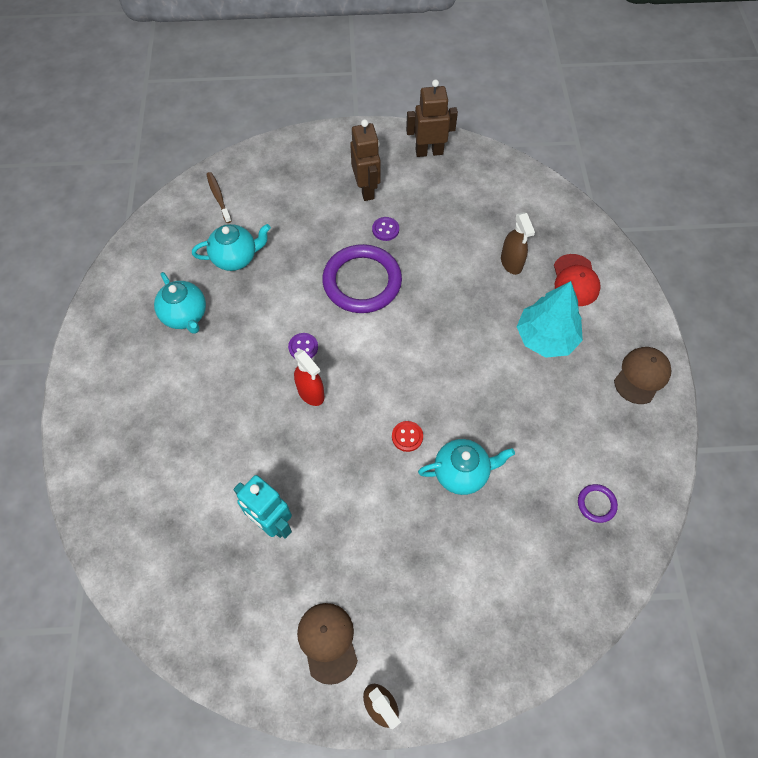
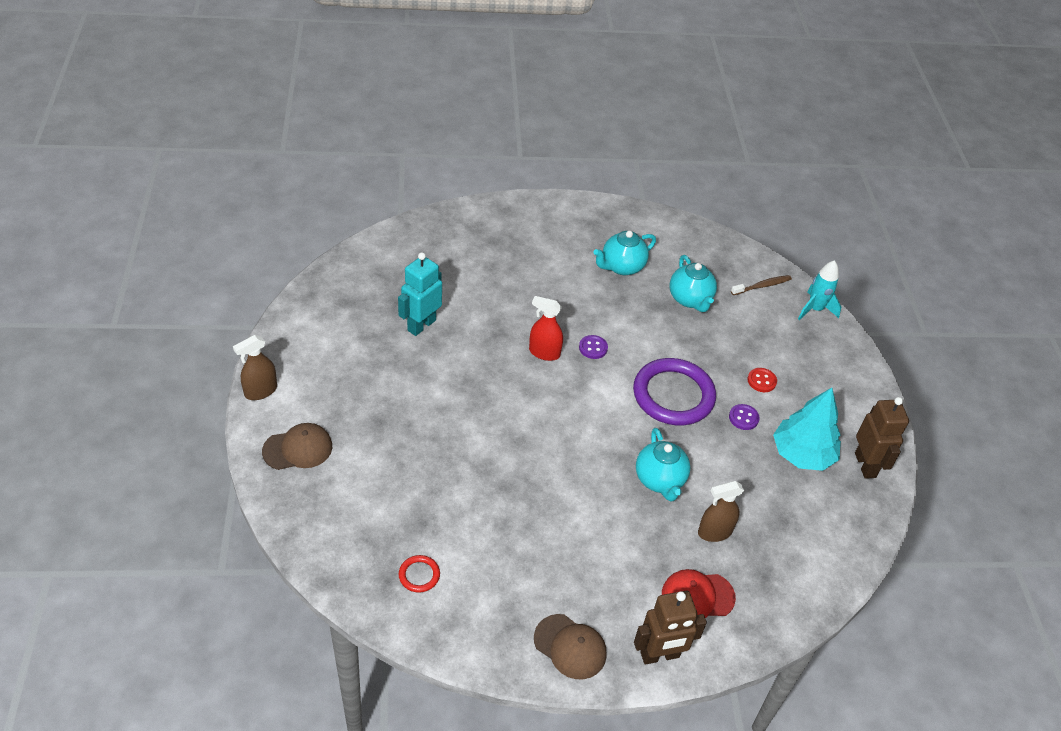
camera: 85 degrees right, 15 degrees down
red spray bottle [294,349,325,406] -> red spray bottle turned 60 degrees clockwise [529,296,563,361]
brown cap [297,603,358,685] -> brown cap moved to [262,423,332,470]
brown robot [350,119,381,201] -> brown robot moved to [634,591,707,664]
red button [392,421,423,452] -> red button moved to [748,368,777,392]
turquoise teapot [418,439,515,495] -> turquoise teapot moved to [636,428,691,502]
turquoise tree [517,281,583,358] -> turquoise tree moved to [773,388,841,471]
purple ring [578,484,618,523] -> red ring [399,555,440,593]
none -> turquoise rocket [798,260,841,320]

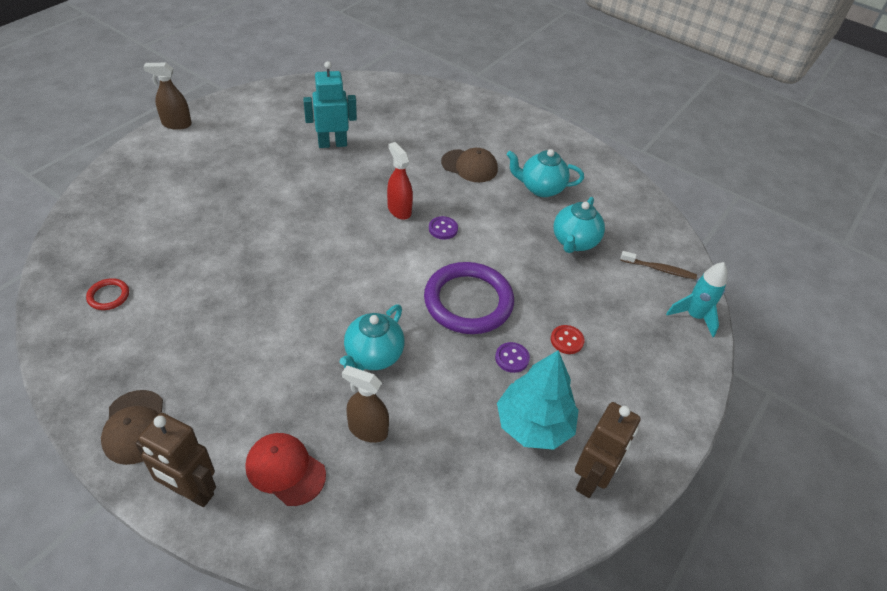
camera: 40 degrees right, 0 degrees up
brown cap [262,423,332,470] -> brown cap moved to [441,148,498,182]

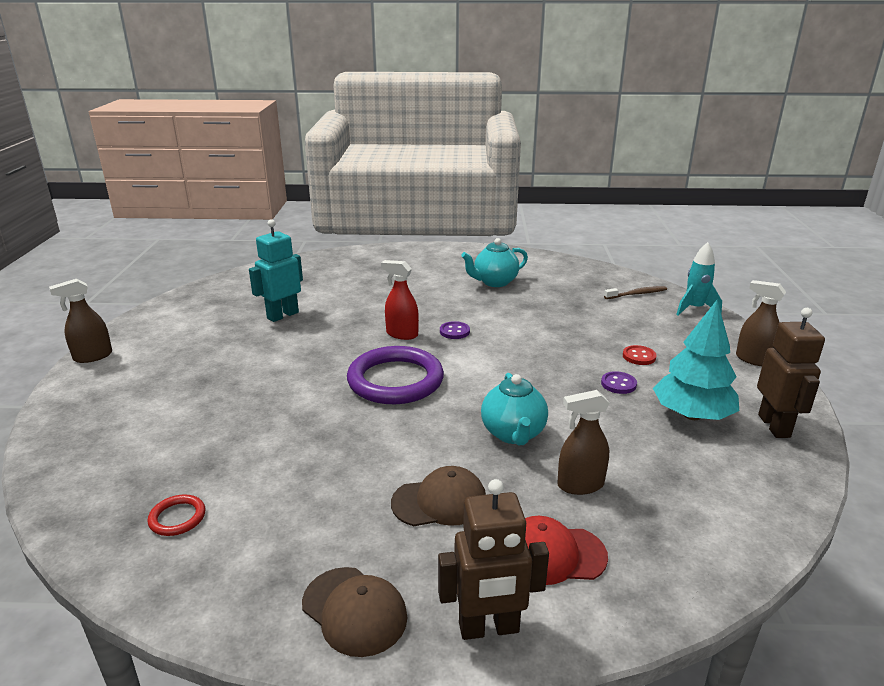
camera: 30 degrees left, 20 degrees down
purple ring [424,262,514,334] -> purple ring moved to [347,346,444,404]
brown cap [441,148,498,182] -> brown cap moved to [391,466,486,526]
turquoise teapot [554,197,605,253] -> none
none -> brown spray bottle [736,280,786,366]

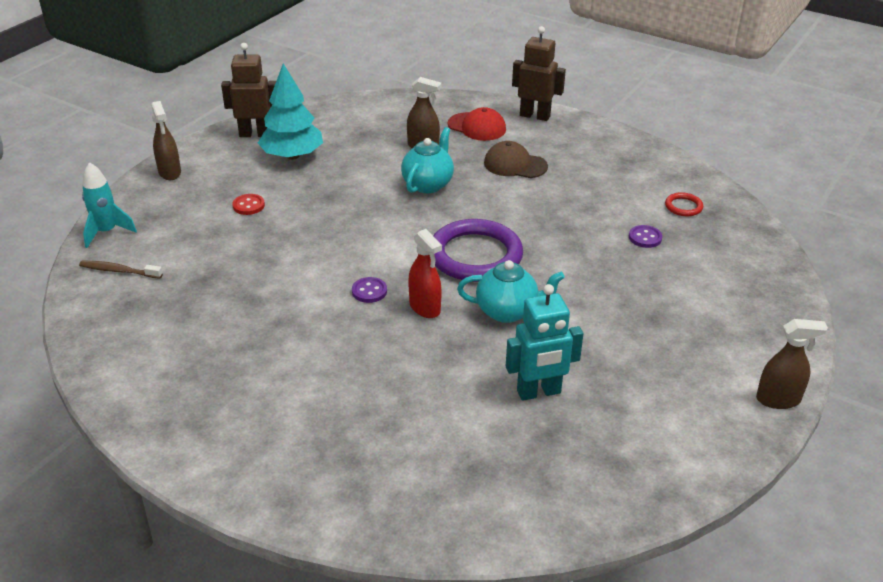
camera: 150 degrees left, 10 degrees up
brown cap [302,567,408,657] -> none
turquoise teapot [461,238,528,287] -> turquoise teapot moved to [457,260,565,323]
purple button [601,371,637,394] -> purple button moved to [629,225,662,248]
brown robot [757,308,825,438] -> brown robot turned 60 degrees clockwise [221,43,276,137]

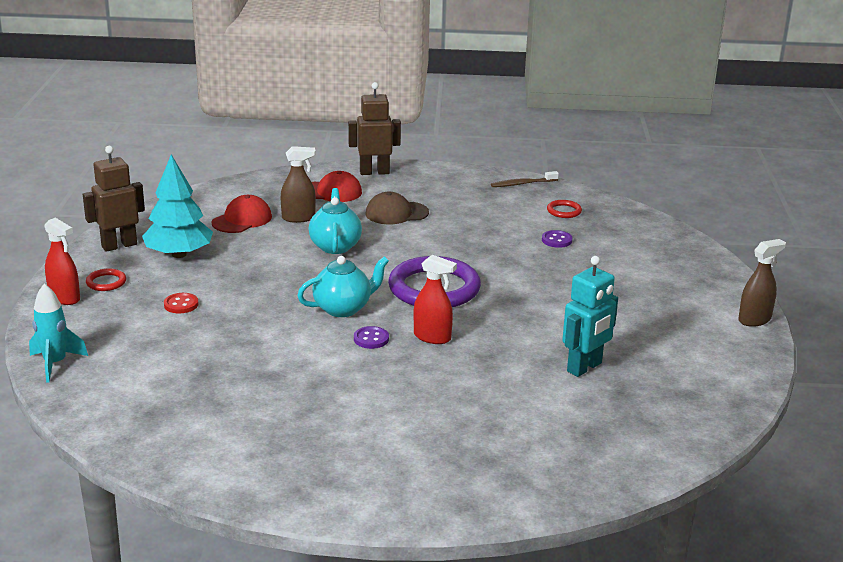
camera: 30 degrees left, 10 degrees down
brown toothbrush [79,261,163,279] -> brown toothbrush moved to [491,171,559,187]
brown spray bottle [152,101,181,180] -> red spray bottle [44,218,80,305]
turquoise teapot [457,260,565,323] -> turquoise teapot moved to [297,256,389,317]
none -> red ring [86,269,126,291]
none -> red cap [212,195,272,233]

